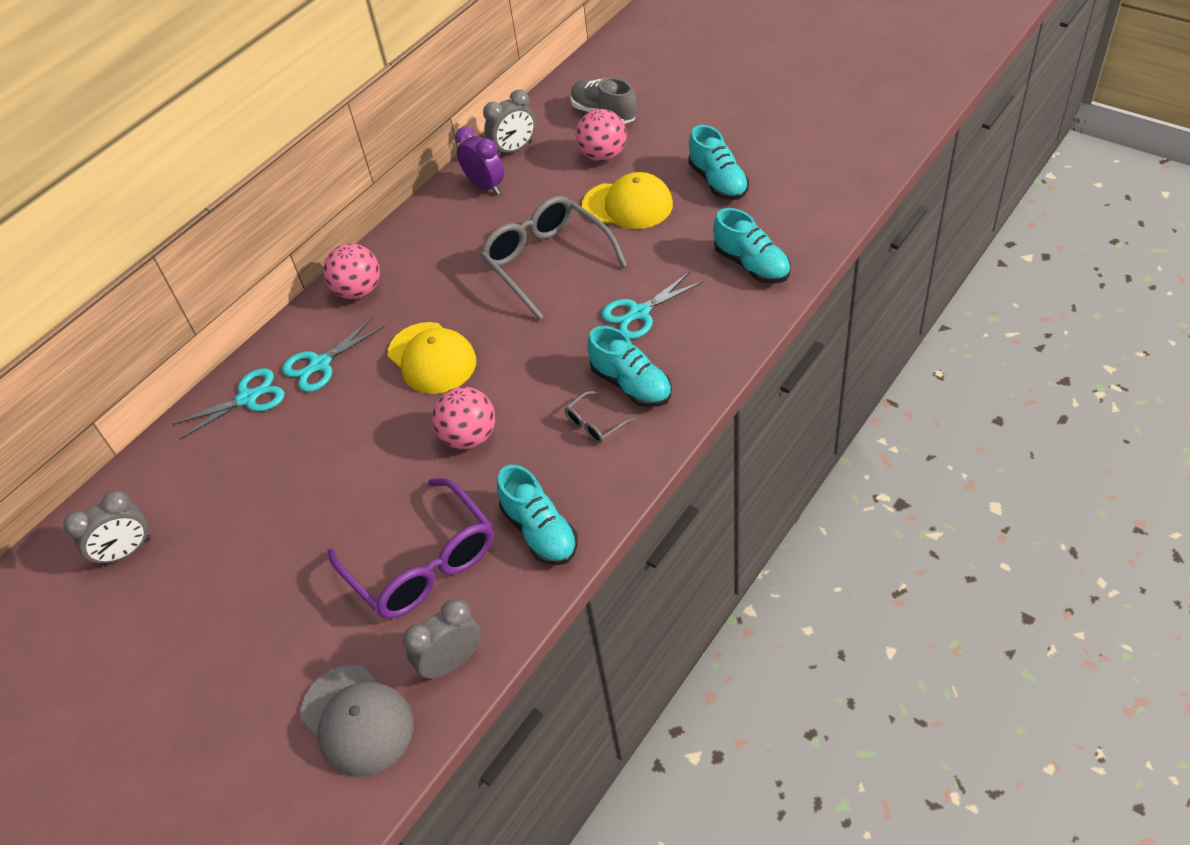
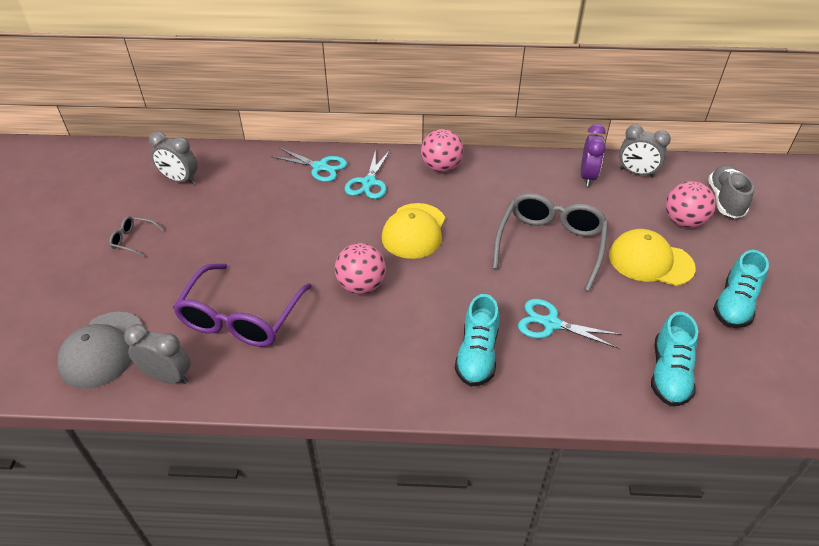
camera: 50 degrees right, 5 degrees down
turquoise scissors [282,317,384,392] -> turquoise scissors turned 90 degrees counterclockwise [345,150,390,199]
turquoise shoe [497,465,578,565] -> none
grey glasses [565,391,635,443] -> grey glasses moved to [109,216,164,257]
yellow cap [582,172,673,229] -> yellow cap turned 135 degrees clockwise [609,229,696,286]

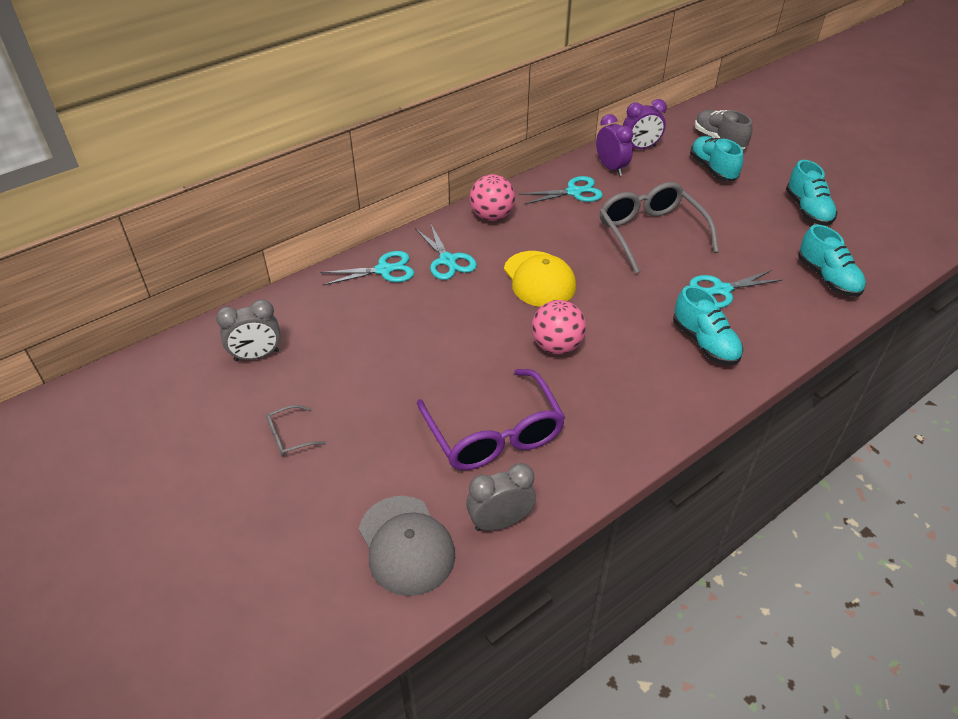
camera: 40 degrees left, 0 degrees up
yellow cap [609,229,696,286] -> none
grey clock [619,125,671,178] -> purple clock [623,99,667,149]
pink ball [666,181,716,228] -> turquoise shoe [690,136,743,181]
none -> turquoise scissors [519,176,603,205]

